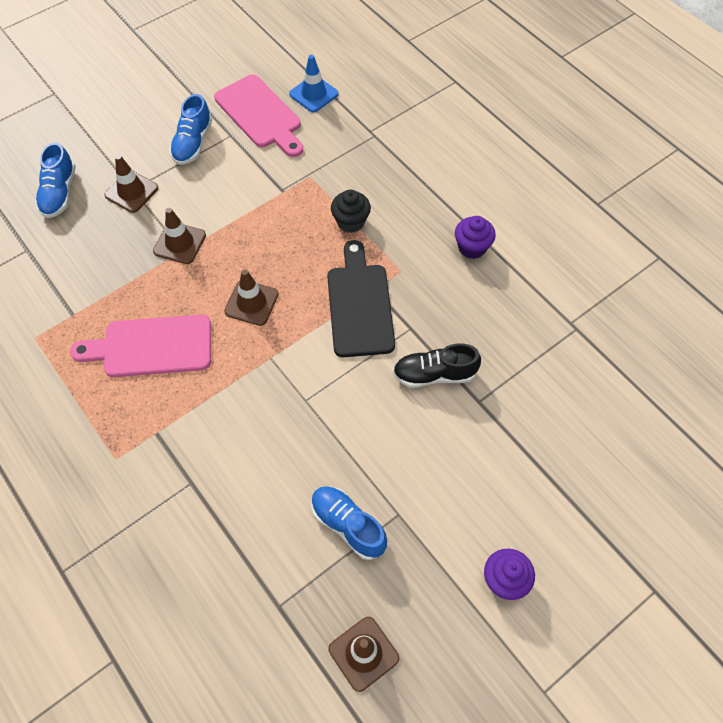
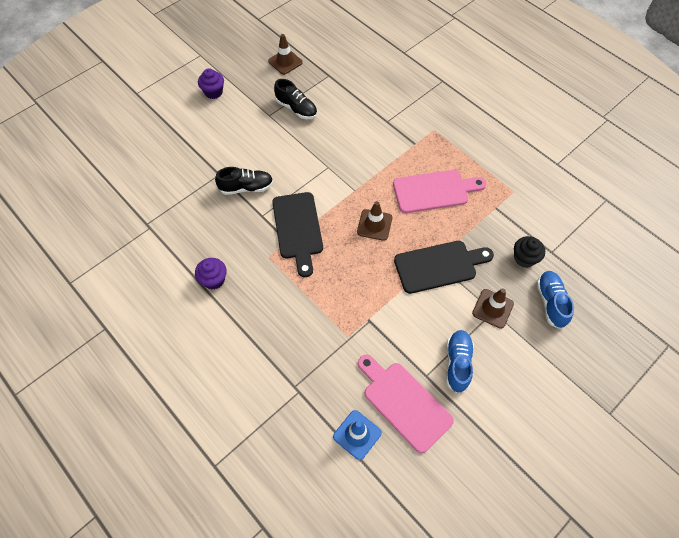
camera: 175 degrees right, 0 degrees up
brown traffic cone [153,208,206,264] -> black cutting board [394,241,494,294]
blue shoe [311,486,387,560] -> black shoe [274,79,317,119]
black cupcake [331,190,371,233] -> black cupcake moved to [514,236,545,268]

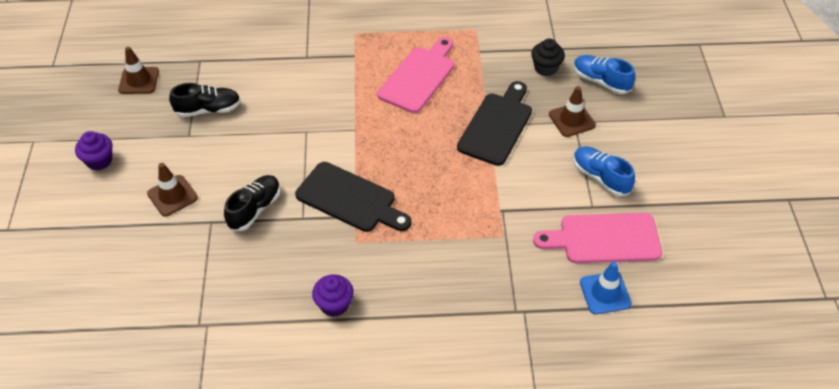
camera: 50 degrees left, 10 degrees down
brown traffic cone [357,201,392,241] -> brown traffic cone moved to [147,163,198,217]

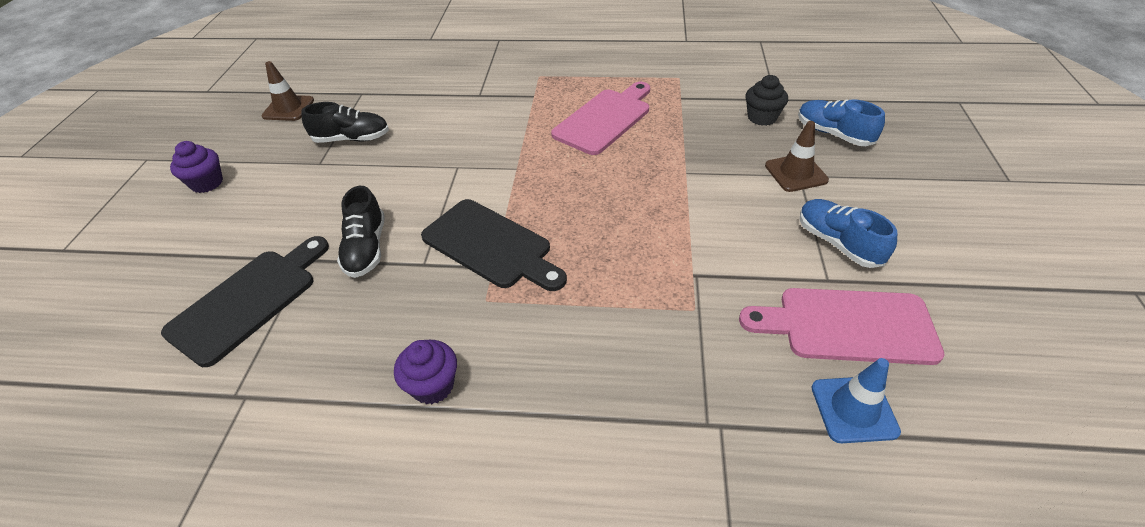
camera: 10 degrees right, 5 degrees down
brown traffic cone [147,163,198,217] -> none
black shoe [224,175,281,231] -> black shoe turned 135 degrees clockwise [337,186,385,278]
black cutting board [457,81,532,166] -> black cutting board moved to [161,236,329,367]

